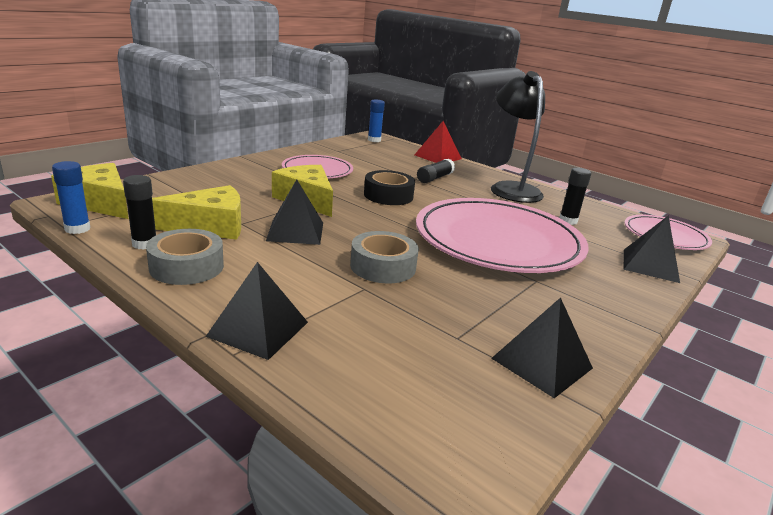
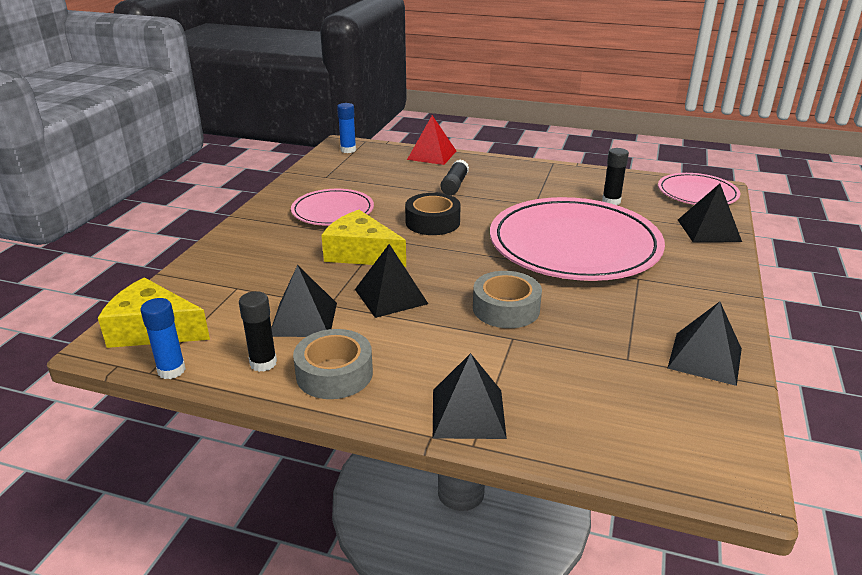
camera: 20 degrees left, 5 degrees up
yellow cheese [152,185,241,240] -> black pyramid [271,265,337,337]
black lamp [491,71,545,203] -> none

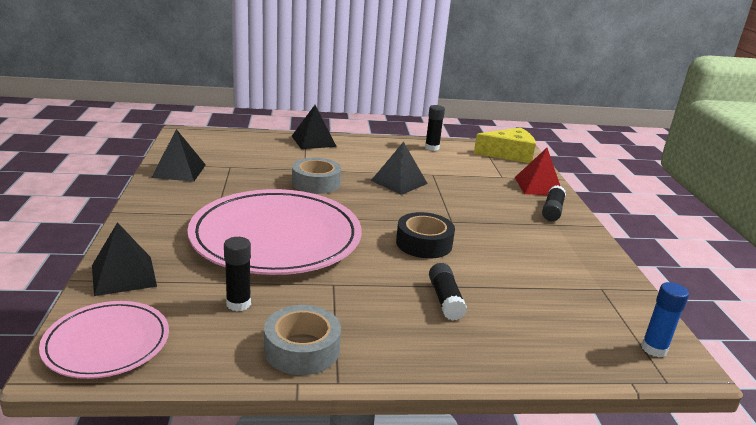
camera: 155 degrees right, 5 degrees down
blue glue stick [141,298,186,379] -> none
black pyramid [271,265,337,337] -> none
pink plate [291,189,374,226] -> none
grey tape [293,329,373,399] -> grey tape moved to [264,305,341,375]
yellow cheese [321,210,406,267] -> none
red pyramid [407,115,456,165] -> red pyramid moved to [515,148,560,195]
none -> black glue stick [542,185,566,221]

